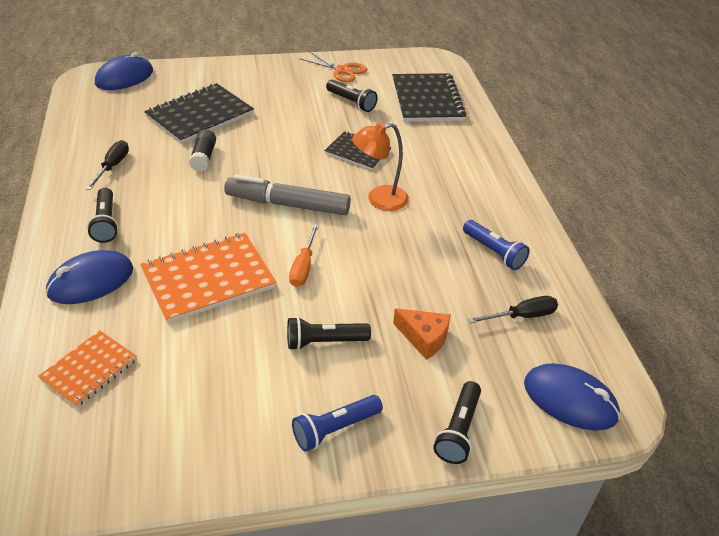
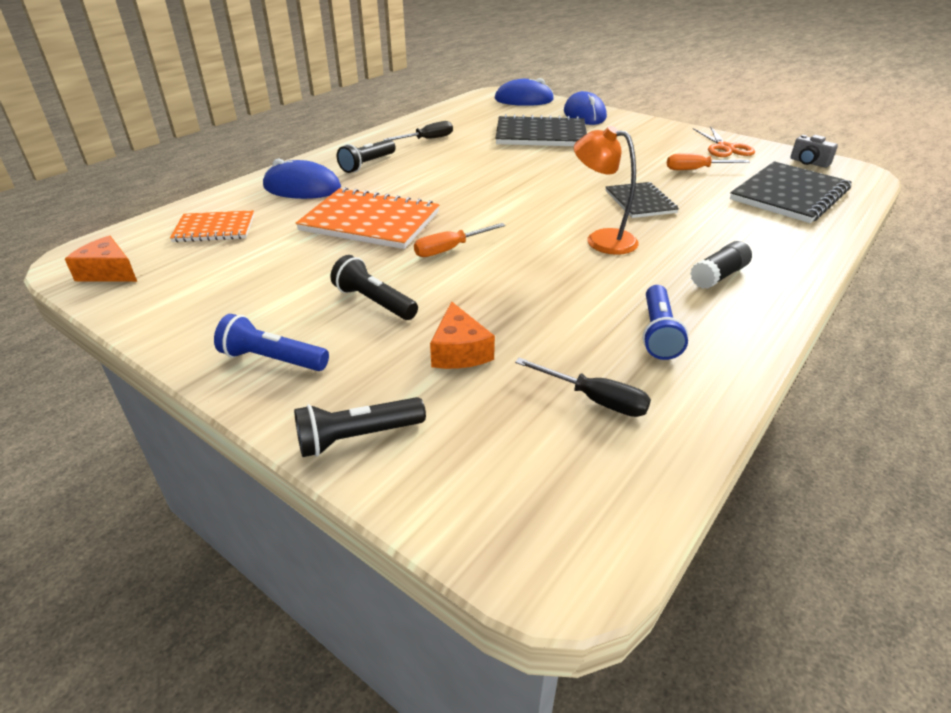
camera: 50 degrees right, 5 degrees down
black glue stick [189,129,216,172] -> black glue stick moved to [690,241,752,289]
grey marker [224,175,351,215] -> none
black flashlight [326,80,377,112] -> orange screwdriver [667,153,750,170]
blue mouse [524,363,620,430] -> blue mouse moved to [564,91,607,125]
none -> orange cheese [65,236,137,282]
none -> grey camera [790,135,838,168]

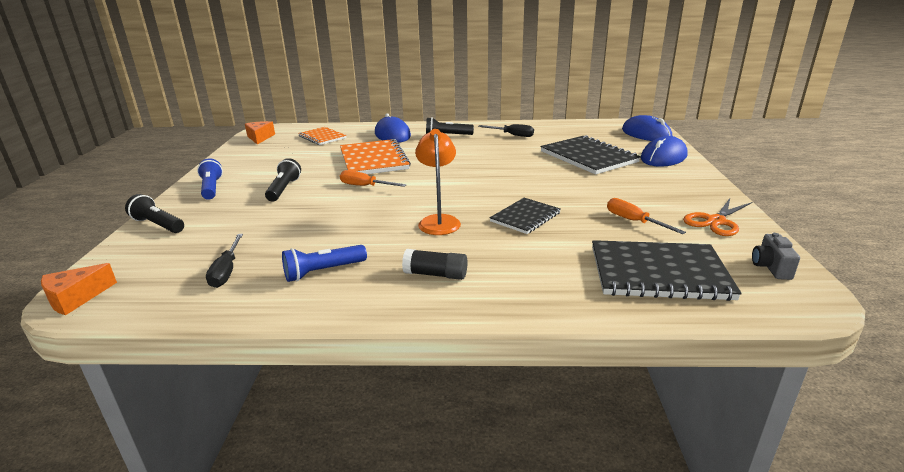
camera: 55 degrees right, 10 degrees down
orange cheese [430,301,495,369] -> orange cheese moved to [41,263,117,315]

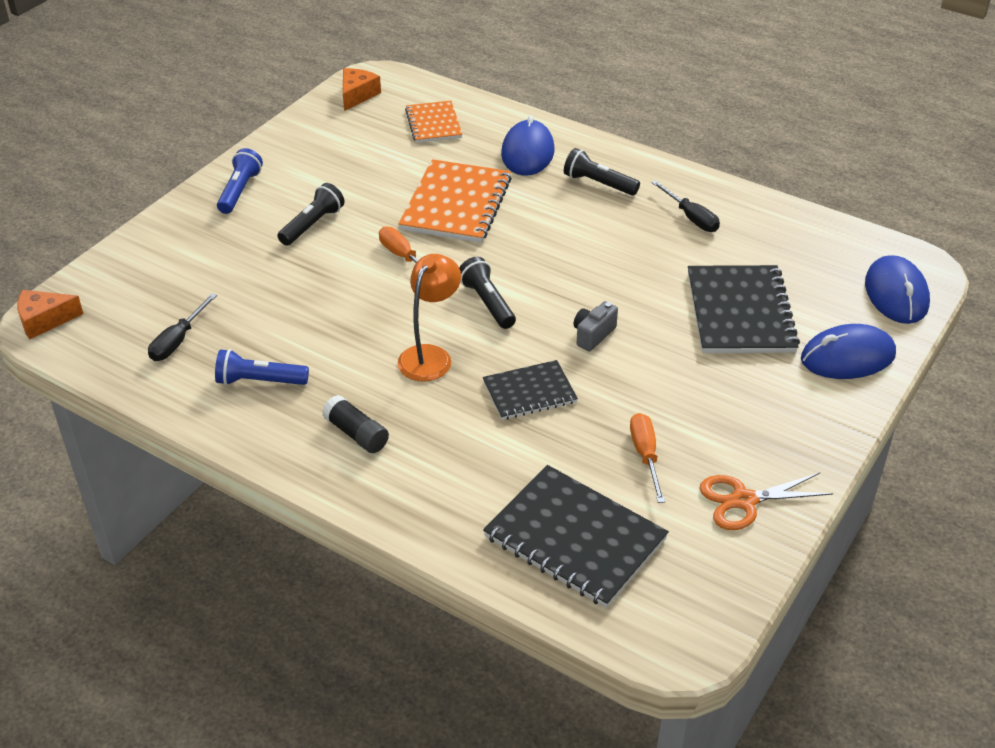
camera: 30 degrees right, 15 degrees up
black flashlight [125,194,184,233] -> black flashlight moved to [459,257,516,329]
grey camera [752,233,800,280] -> grey camera moved to [573,301,618,351]

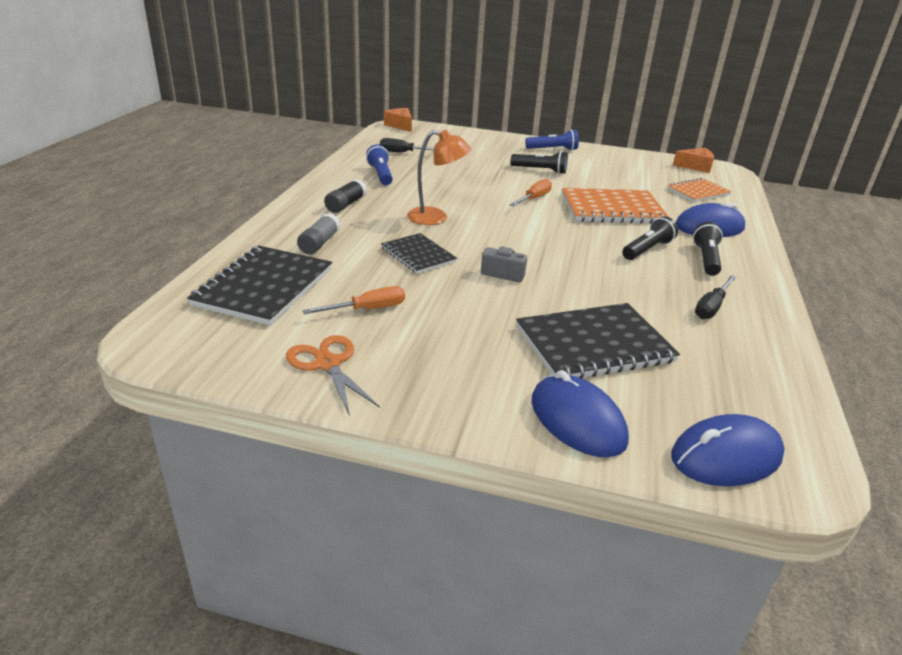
camera: 70 degrees right, 10 degrees down
black flashlight [459,257,516,329] -> black flashlight moved to [622,216,678,260]
none -> grey glue stick [297,213,341,254]

